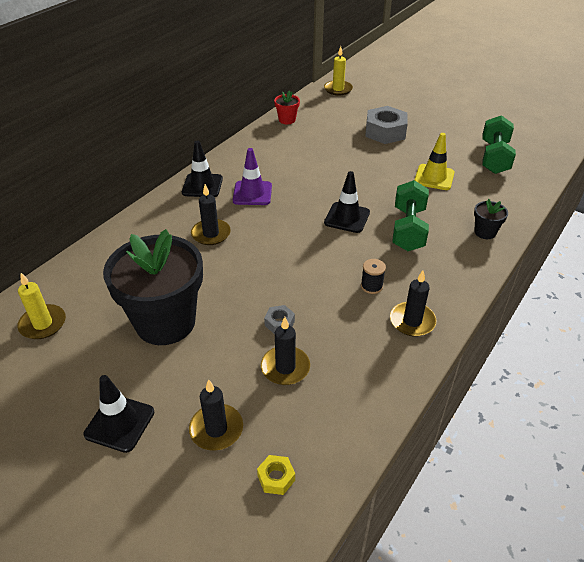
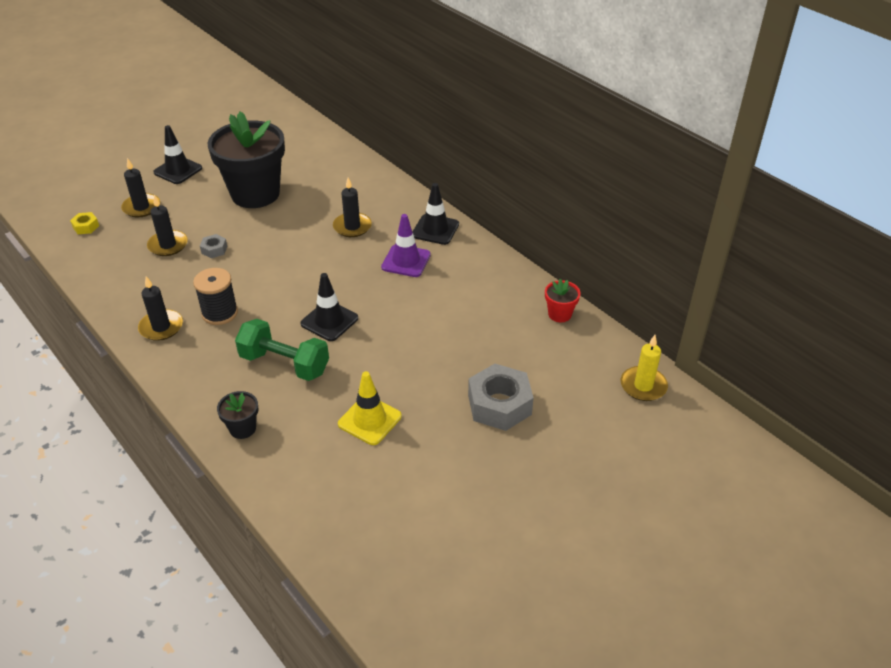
camera: 105 degrees right, 0 degrees up
yellow candle [17,273,66,339] -> none
black spool [361,259,386,294] -> black spool [193,268,238,325], size x1.62
green dumbbell [482,115,516,174] -> none

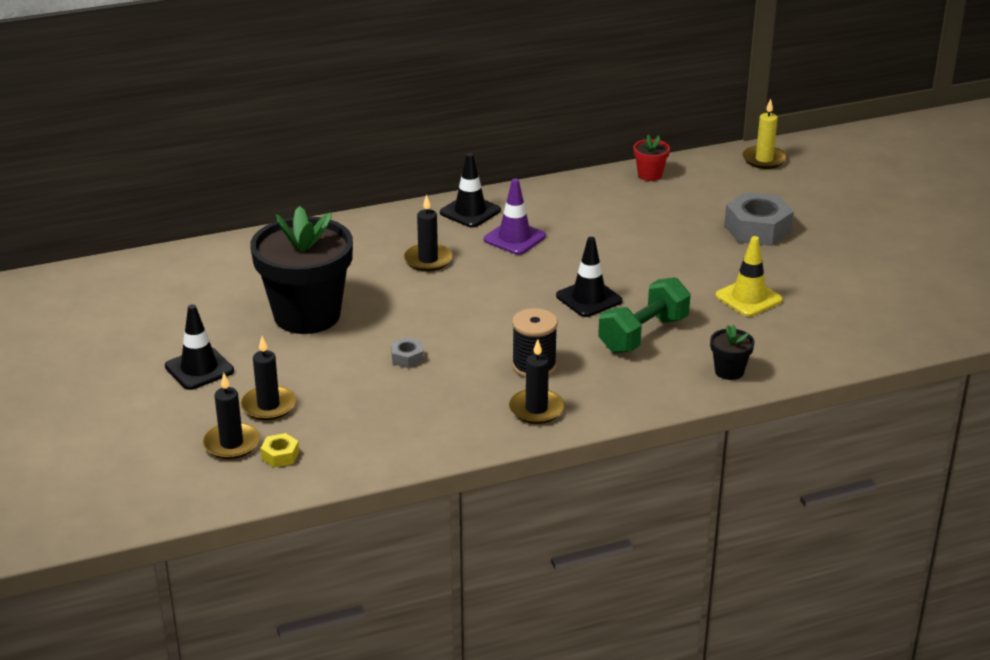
camera: 70 degrees left, 10 degrees down
black candle [147,195,188,256] -> black candle moved to [202,373,260,459]

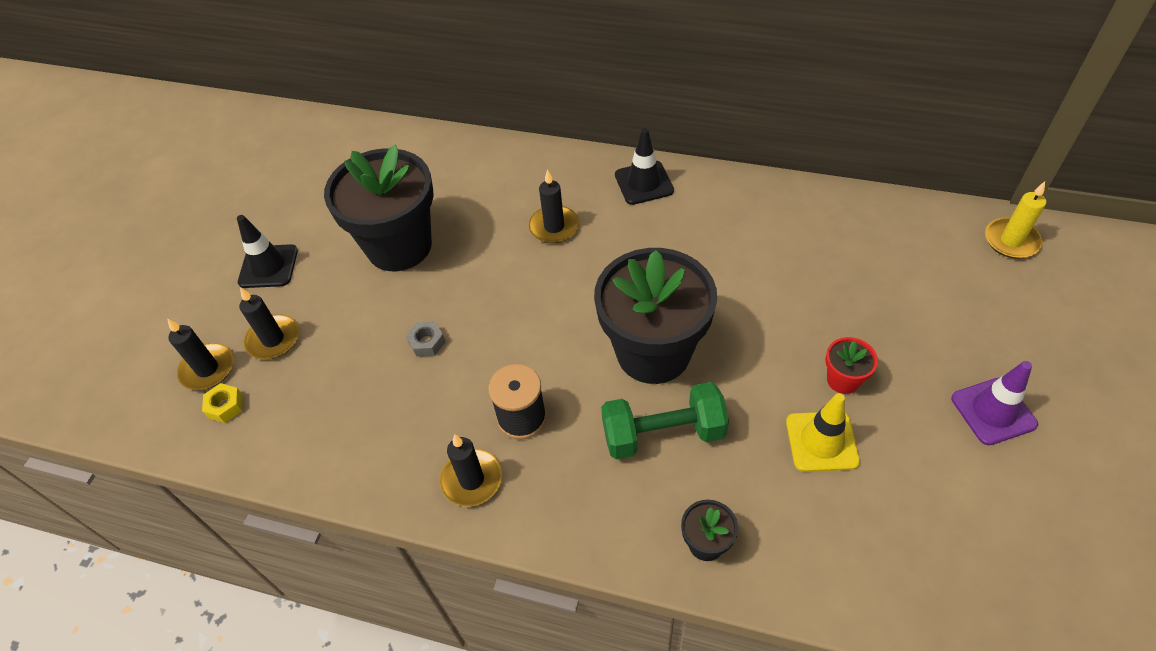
camera: 40 degrees right, 20 degrees up
purple traffic cone [484,178,546,255] -> purple traffic cone moved to [951,361,1038,445]
black traffic cone [556,237,622,317] -> black flower pot [594,248,717,384]
red flower pot [633,134,670,181] -> red flower pot moved to [825,337,878,394]
grey nut [724,192,794,246] -> none

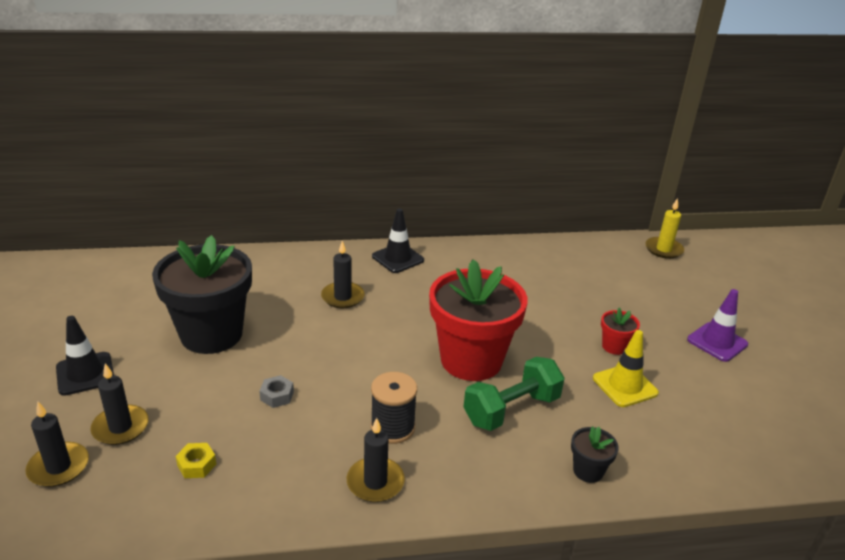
camera: 30 degrees left, 20 degrees down
yellow nut [202,383,243,423] -> yellow nut moved to [176,443,216,478]
black flower pot [594,248,717,384] -> red flower pot [429,259,528,381]

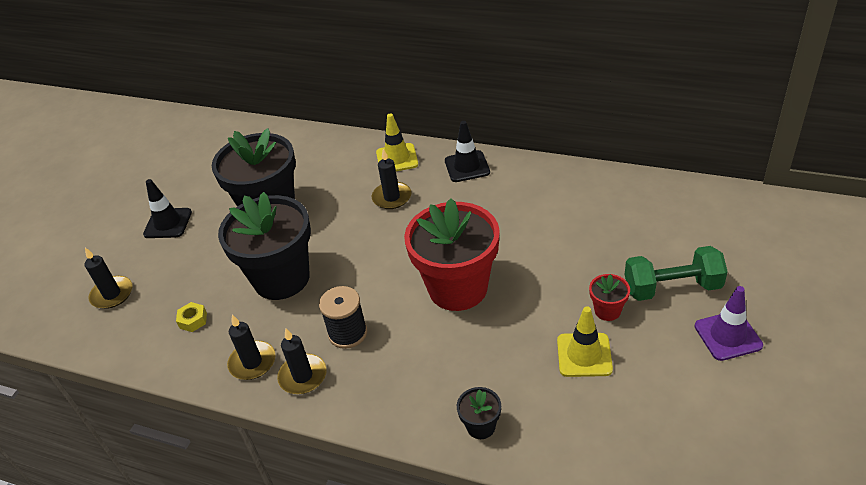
camera: 35 degrees right, 10 degrees up
black candle [90,363,149,445] -> black candle moved to [227,315,275,380]
grey nut [259,375,294,408] -> black flower pot [218,192,311,300]
green dumbbell [464,357,565,431] -> green dumbbell moved to [625,246,728,301]
yellow candle [645,198,684,259] -> none
none -> yellow traffic cone [376,113,418,171]

